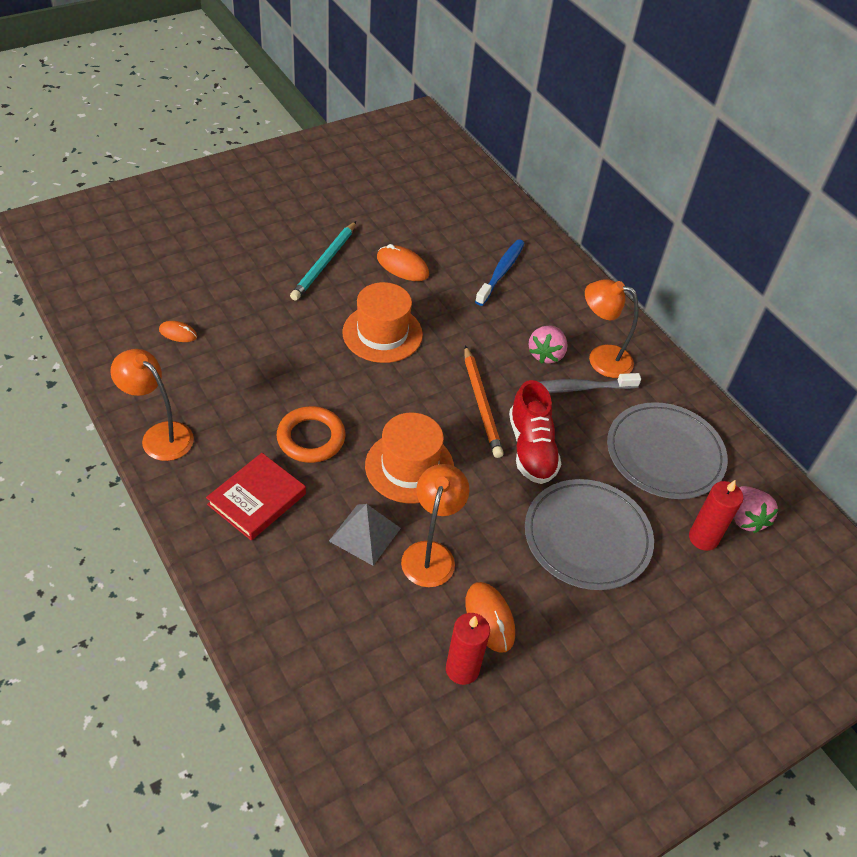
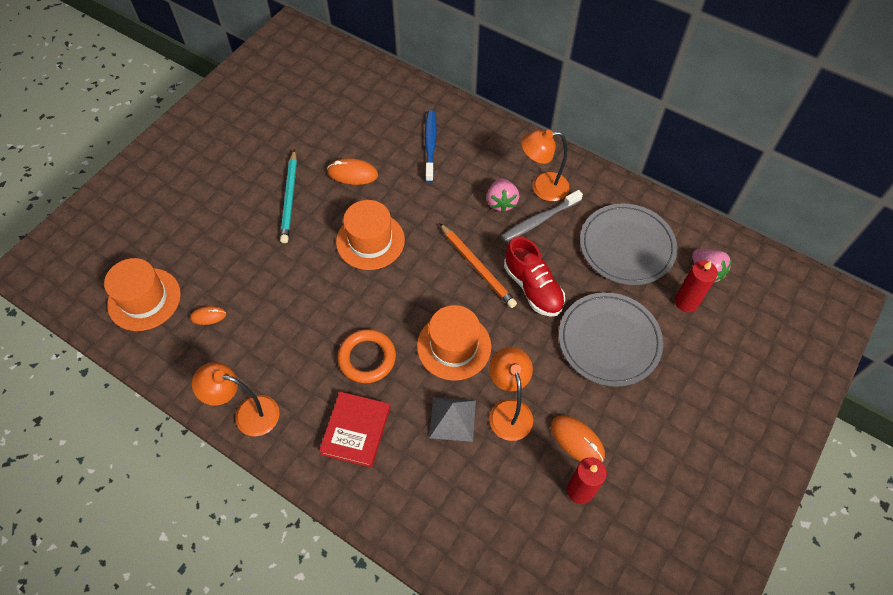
camera: 20 degrees left, 10 degrees up
none -> orange hat [104,258,181,331]

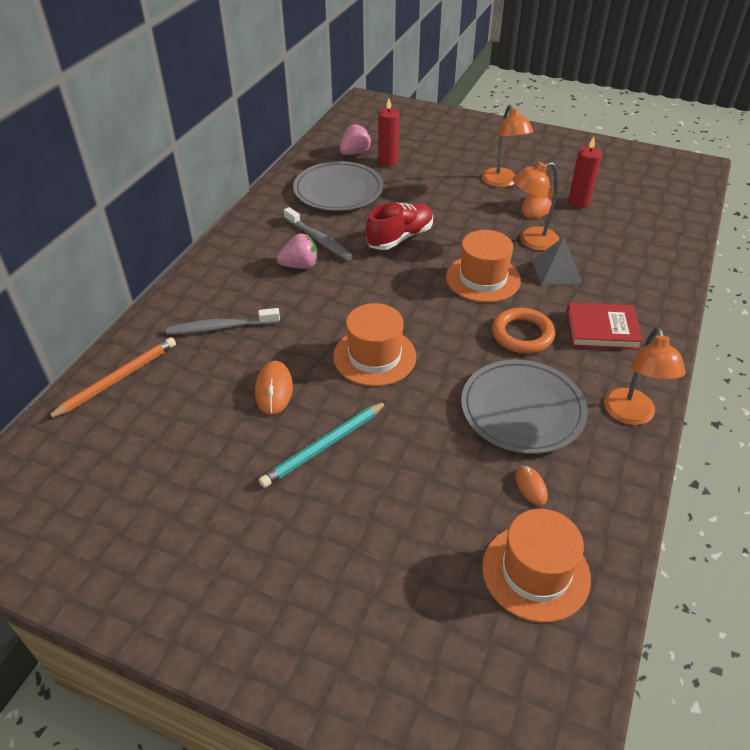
camera: 100 degrees left, 15 degrees down
turquoise pencil [280,149,297,243] -> turquoise pencil turned 150 degrees clockwise [259,401,388,488]
blue toothbrush [425,111,437,182] -> grey toothbrush [166,308,280,335]
orange pencil [439,223,517,308] -> orange pencil moved to [45,337,176,420]
orange lamp [521,130,569,201] -> orange lamp moved to [482,105,533,187]
grey plate [559,292,663,387] -> grey plate moved to [461,360,588,454]

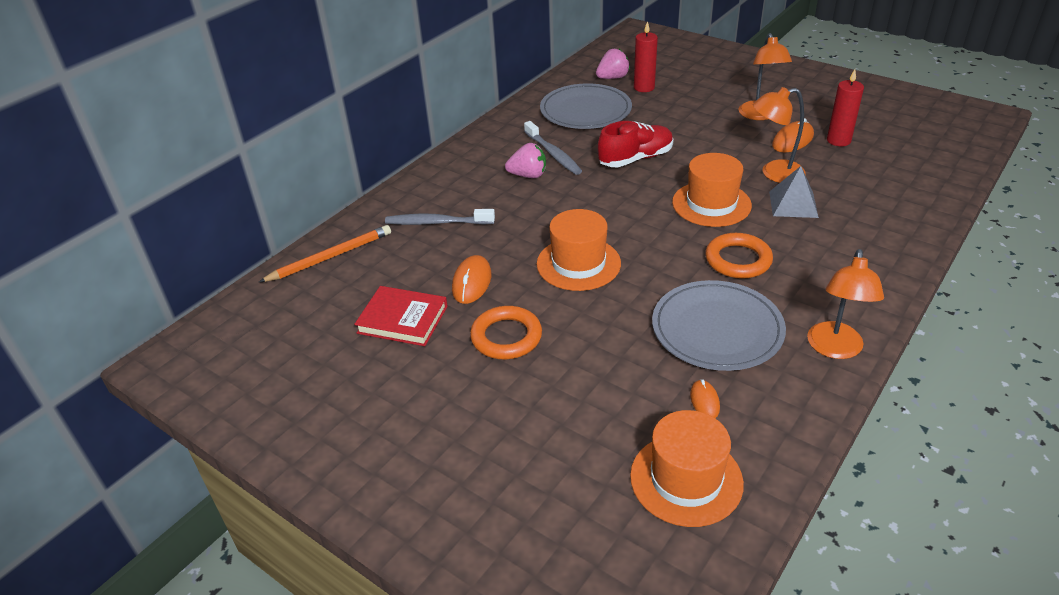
camera: 15 degrees right, 5 degrees down
turquoise pencil [259,401,388,488] -> orange ring [470,306,542,359]
red book [567,302,643,350] -> red book moved to [354,286,448,346]

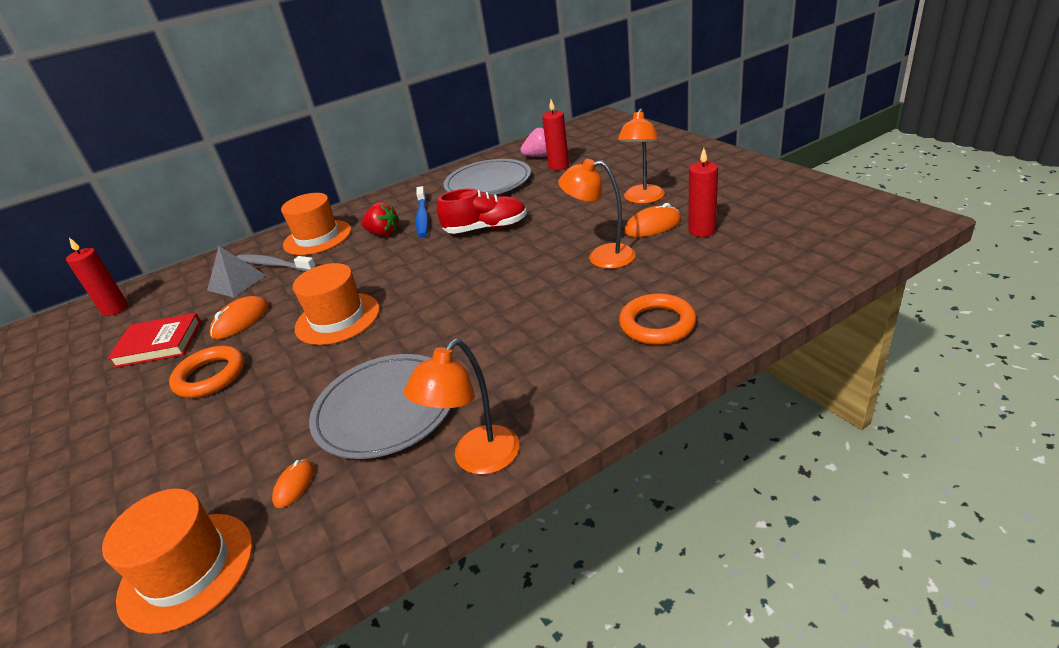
camera: 25 degrees right, 5 degrees down
orange pencil [259,225,391,282] -> none
red book [354,286,448,346] -> red book turned 45 degrees counterclockwise [107,313,201,368]
pink strawberry [505,143,546,178] -> red strawberry [361,202,399,236]
grey toothbrush [524,121,582,175] -> blue toothbrush [416,186,429,237]
orange hat [672,153,752,227] -> orange hat moved to [281,193,351,255]
orange ring [705,233,773,279] -> orange ring moved to [619,293,697,345]
grey pyramid [769,166,819,218] -> grey pyramid moved to [207,246,266,297]
none -> red candle [66,238,128,316]

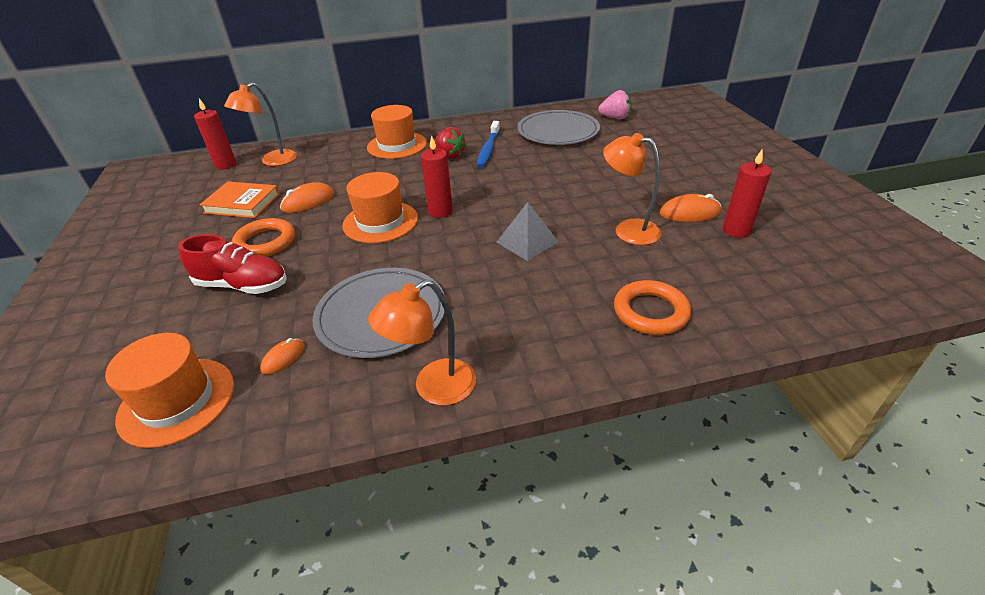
camera: 15 degrees right, 5 degrees up
red book [107,313,201,368] -> orange book [200,181,280,218]
grey pyramid [207,246,266,297] -> grey pyramid moved to [496,202,559,261]
grey toothbrush [237,254,316,272] -> none
red shoe [437,189,527,234] -> red shoe moved to [178,234,287,294]
red candle [542,99,569,170] -> red candle moved to [421,136,453,218]
orange lamp [617,108,665,204] -> orange lamp moved to [224,82,297,166]

